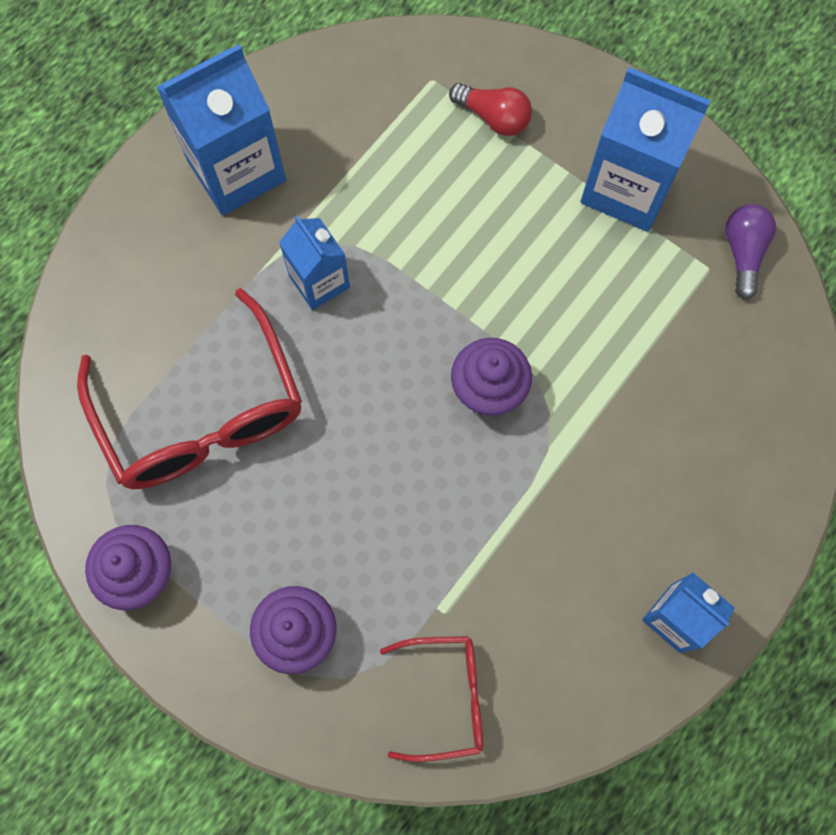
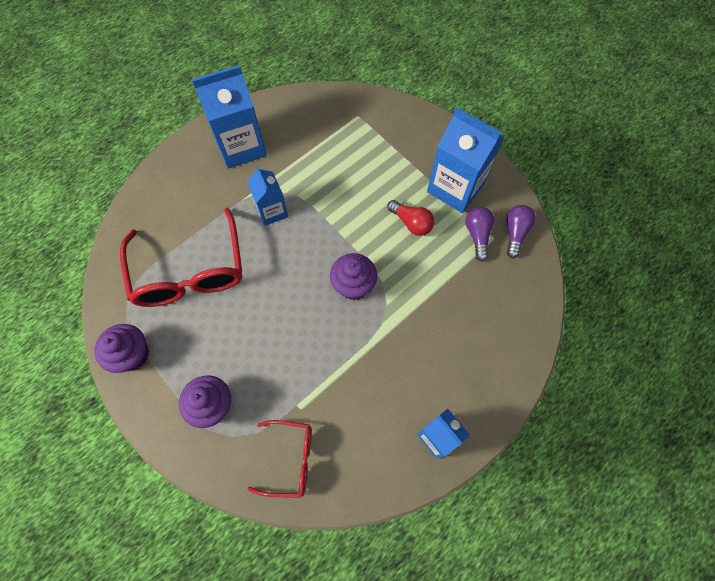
camera: 10 degrees right, 5 degrees down
red light bulb [449,83,532,136] -> red light bulb moved to [387,200,434,236]
none -> purple light bulb [465,207,494,262]

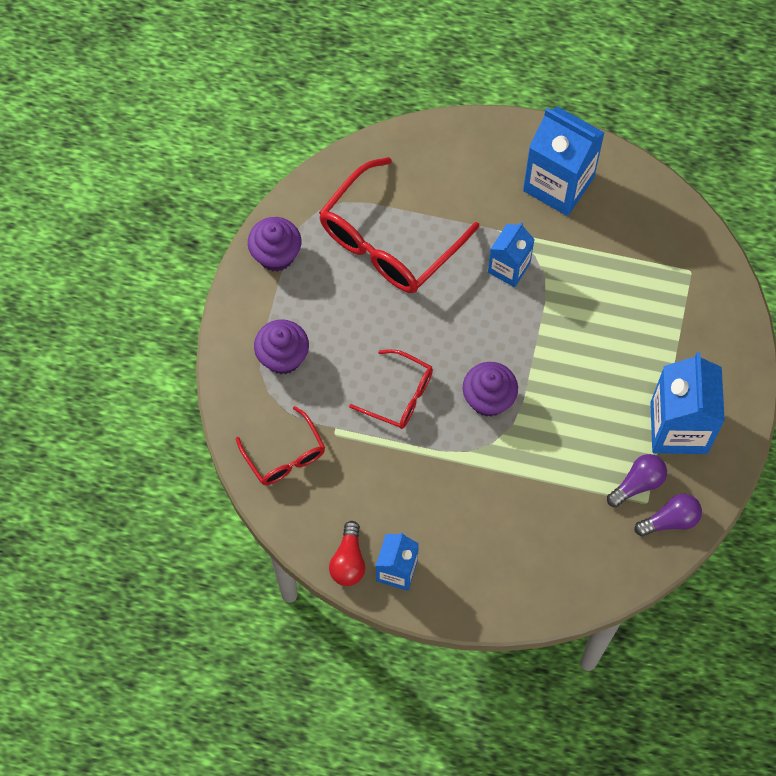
camera: 55 degrees right, 0 degrees up
red light bulb [387,200,434,236] -> red light bulb moved to [329,521,365,586]
none -> red glasses [349,349,433,429]

